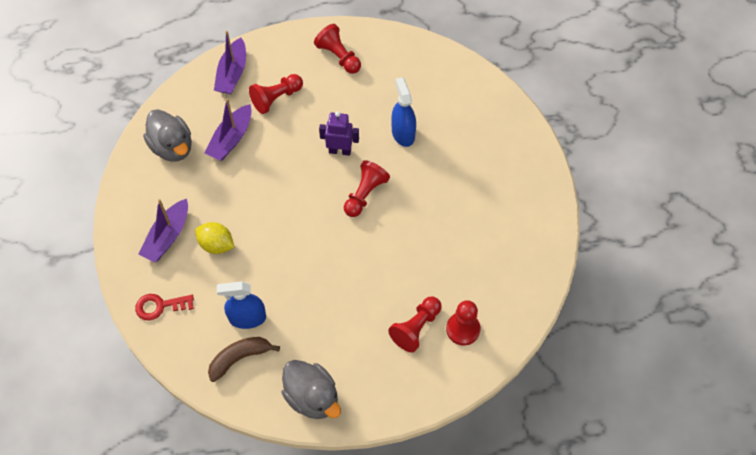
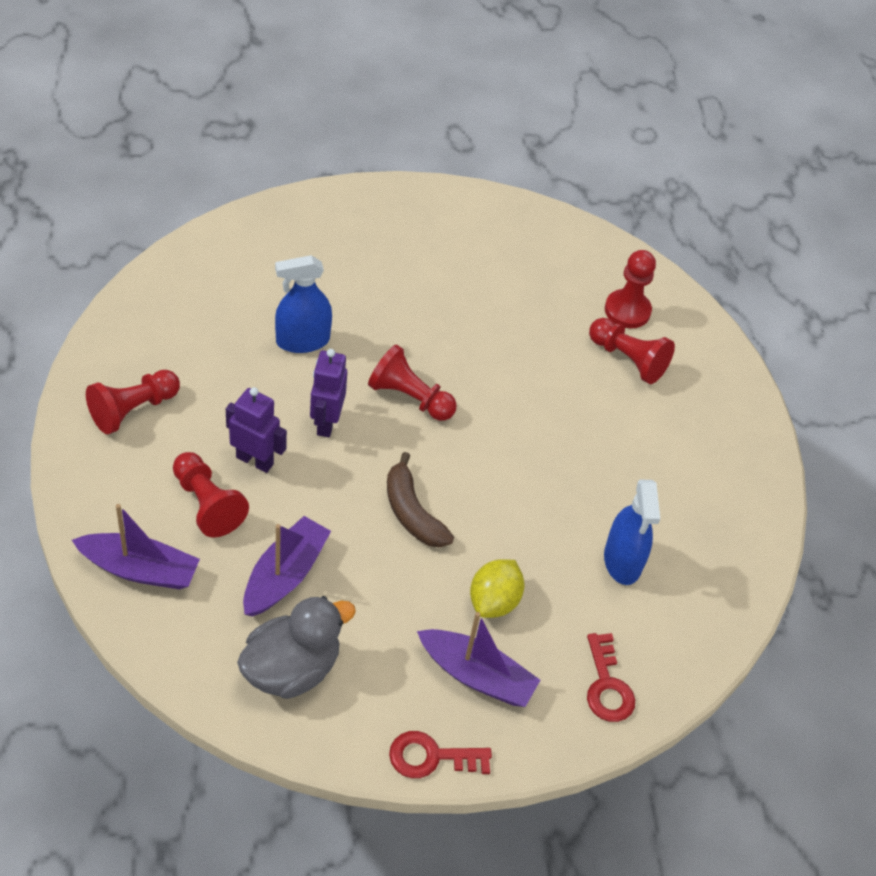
camera: 95 degrees left, 10 degrees down
purple boat [204,98,252,161] -> purple boat turned 90 degrees counterclockwise [243,516,331,617]
brown banana [208,337,280,382] -> brown banana moved to [387,452,454,548]
grey duck [282,360,341,419] -> none
none -> purple robot [226,387,287,473]
none -> red key [389,731,492,778]

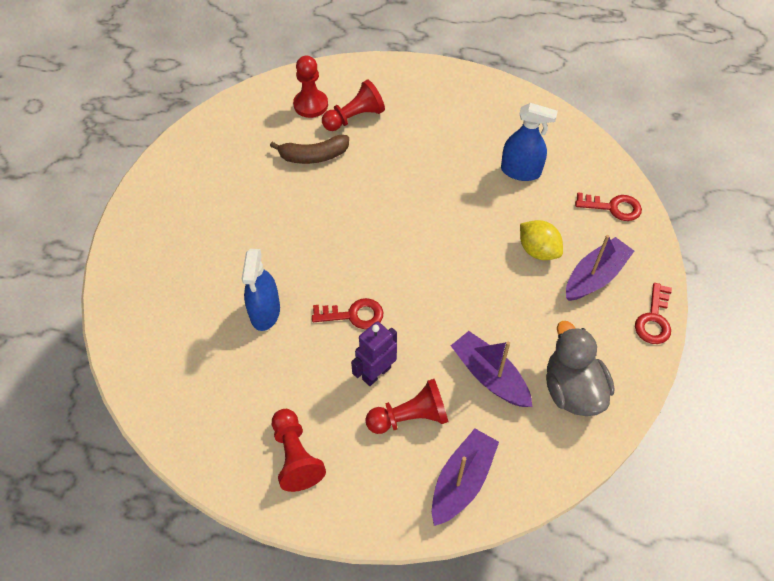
camera: 65 degrees left, 5 degrees up
purple robot [310,349,347,437] -> red key [312,298,383,329]
red pawn [368,344,457,421] -> none
brown banana [387,452,454,548] -> brown banana moved to [270,135,349,164]

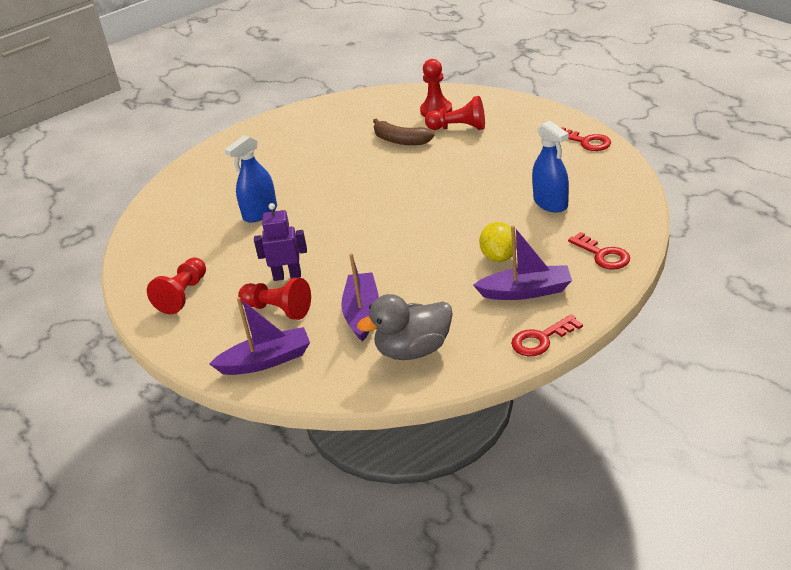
camera: 45 degrees right, 20 degrees down
red key [312,298,383,329] -> red key moved to [561,127,611,151]
grey duck [546,321,614,416] -> grey duck turned 135 degrees counterclockwise [357,294,453,360]

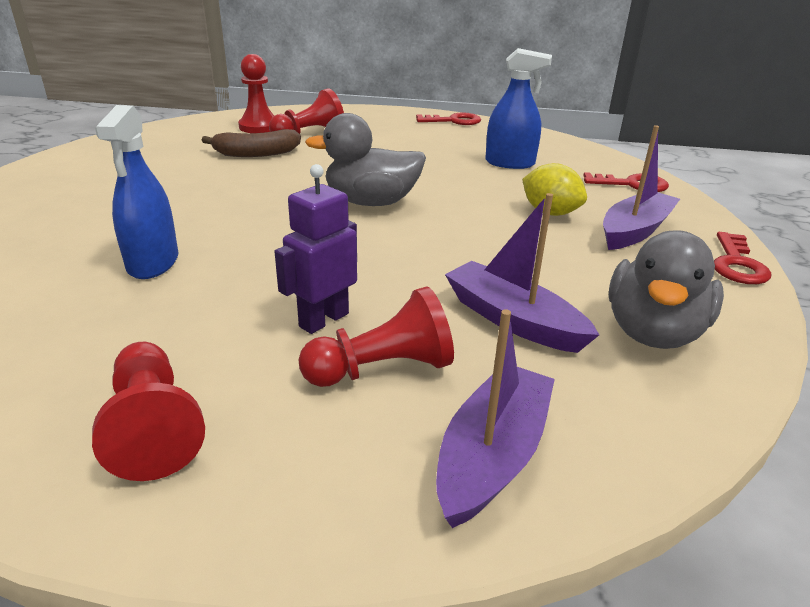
camera: 50 degrees left, 5 degrees down
none -> grey duck [305,113,426,206]

